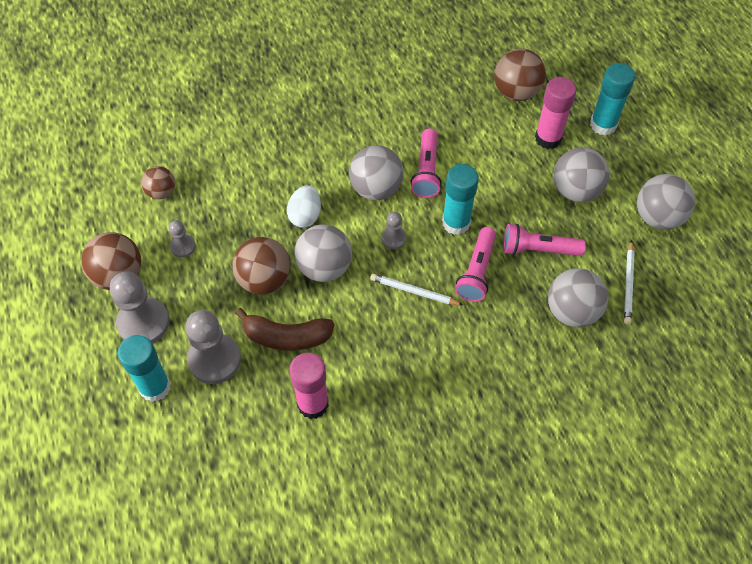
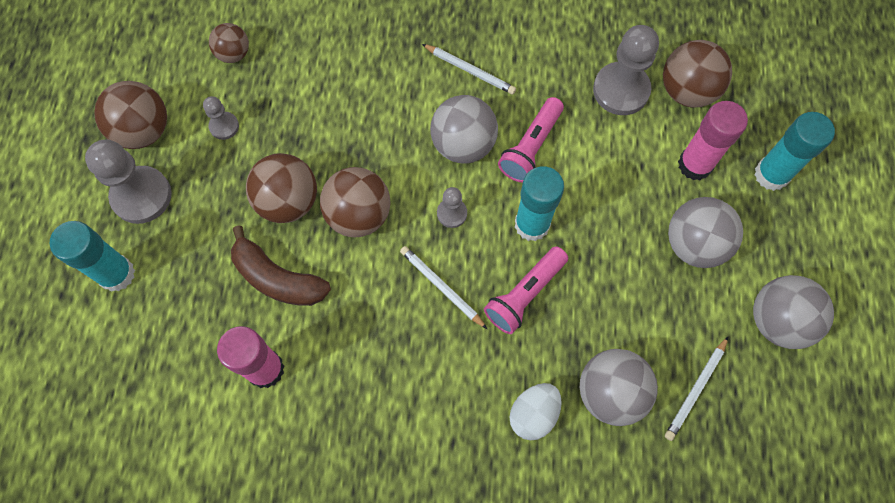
camera: 25 degrees right, 10 degrees up
grey pawn [185,310,241,384] -> grey pawn moved to [593,25,659,115]
white egg [287,185,321,228] -> white egg moved to [509,383,562,440]
grey ball [295,224,352,282] -> brown ball [320,167,391,237]
pink flashlight [503,224,586,256] -> none
none -> white pencil [422,44,516,95]

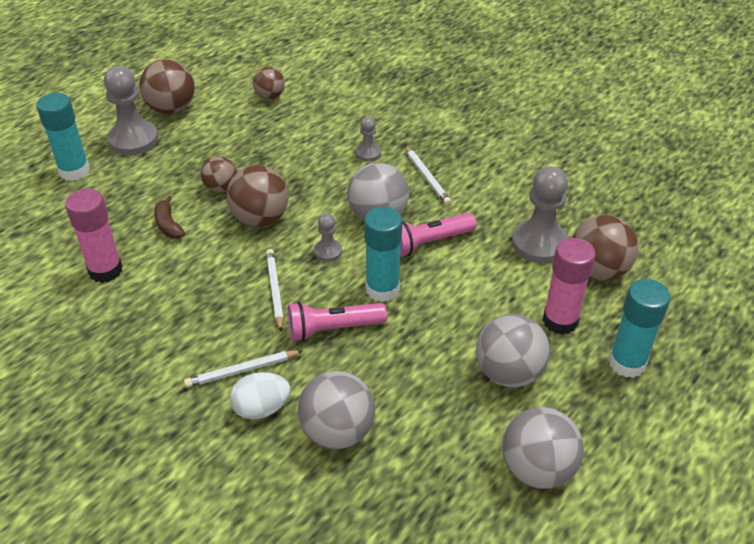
camera: 35 degrees right, 25 degrees down
grey pawn [203,96,239,140] -> grey pawn moved to [356,117,381,161]
brown banana [231,225,331,306] -> brown banana [154,196,185,239], size x0.59
brown ball [246,153,317,223] -> brown ball [201,156,237,192], size x0.61
white pencil [665,337,728,441] -> white pencil moved to [184,350,302,388]

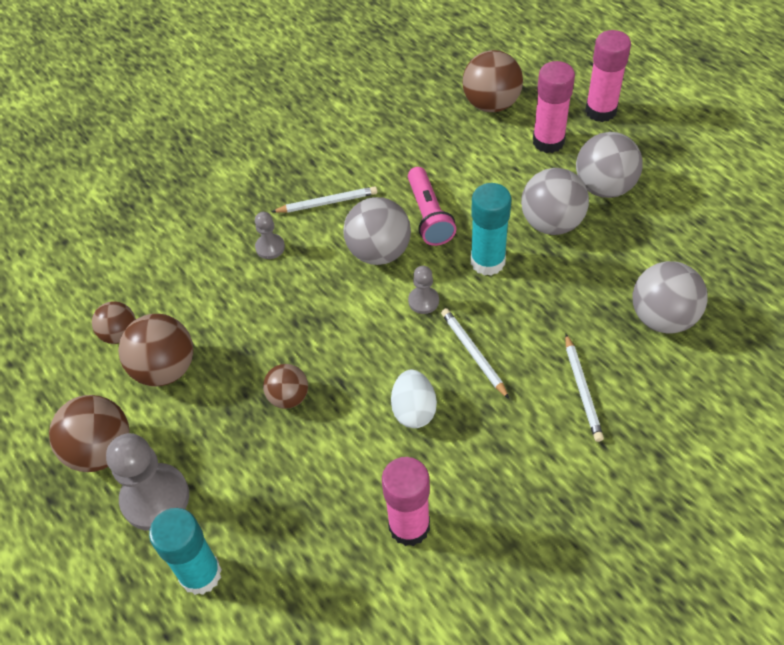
camera: 75 degrees left, 10 degrees up
brown banana [154,196,185,239] -> none
brown ball [226,165,289,227] -> brown ball moved to [118,314,193,386]
white egg [230,372,291,420] -> white egg moved to [391,370,437,428]
white pencil [266,249,284,332] -> white pencil turned 60 degrees clockwise [441,308,509,399]
pink flashlight [288,302,387,341] -> none
grey ball [502,407,584,489] -> grey ball moved to [521,168,589,235]
grey pawn [512,166,568,263] -> none
turquoise glue stick [609,279,670,378] -> pink glue stick [585,30,631,122]

